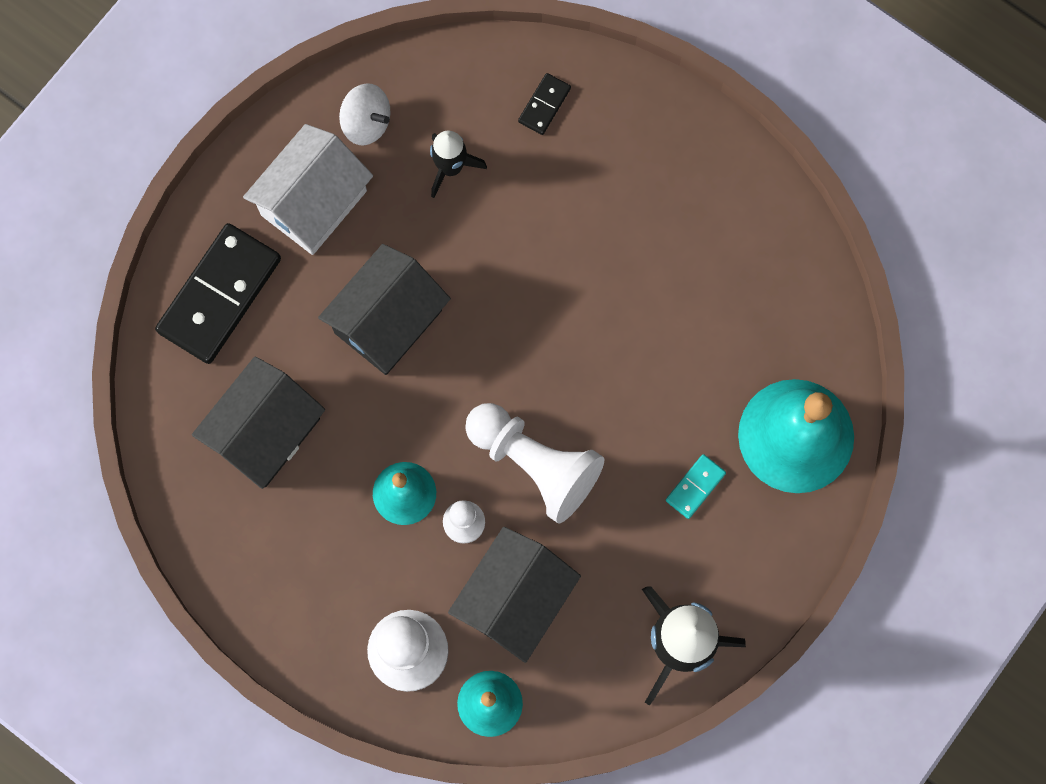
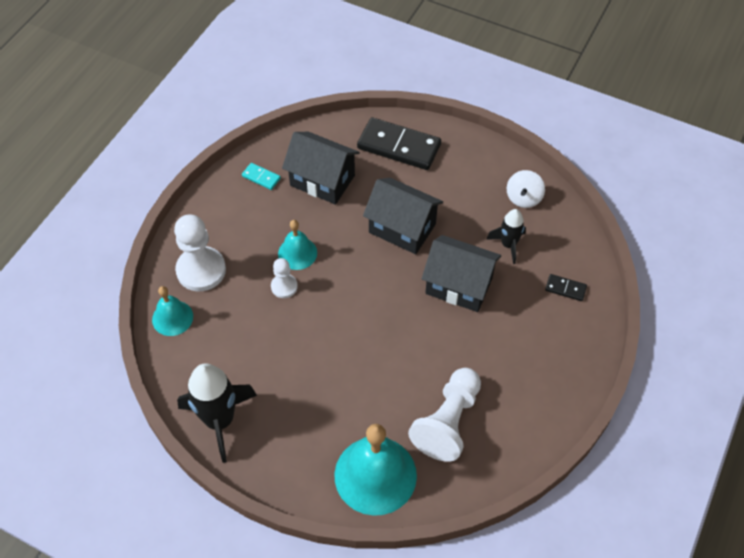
camera: 80 degrees right, 20 degrees down
white house [243,124,373,255] -> none
black house [448,527,581,663] -> black house moved to [422,235,501,312]
white pawn [465,403,605,524] -> white pawn moved to [408,368,481,462]
turquoise domino [666,454,726,519] -> turquoise domino moved to [242,163,281,190]

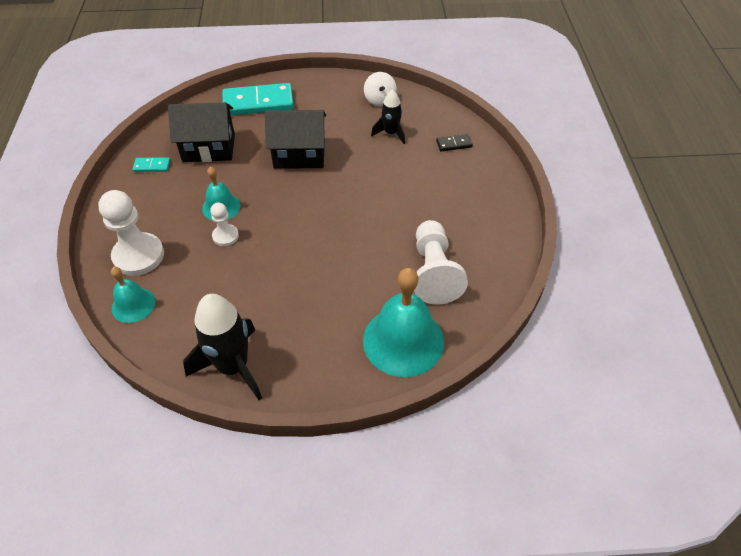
camera: 30 degrees left, 5 degrees down
black domino [357,117,441,170] -> turquoise domino [222,83,294,115]
black house [422,235,501,312] -> none

